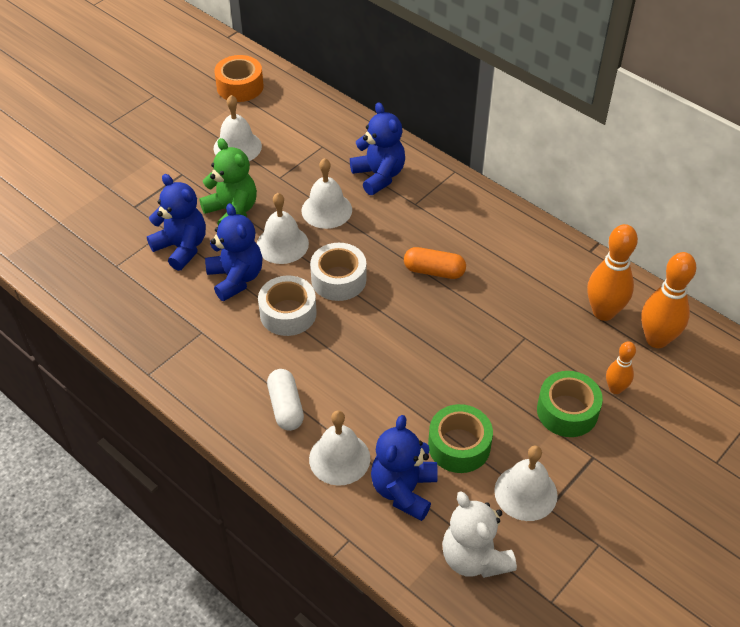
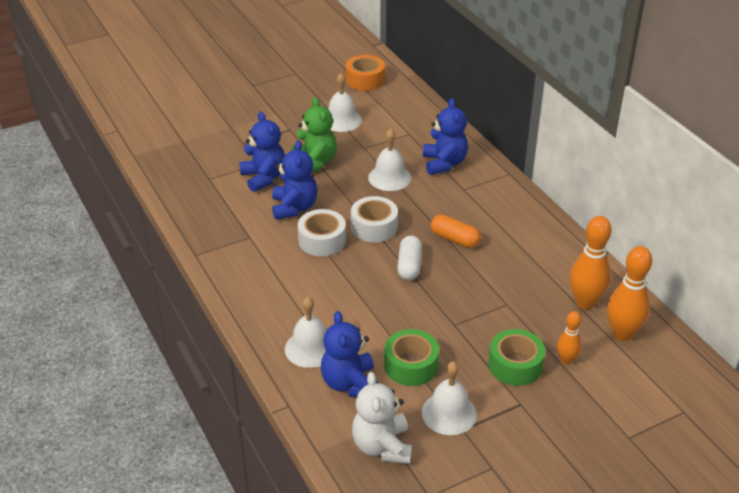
camera: 20 degrees right, 10 degrees down
white bell [257,193,309,264] -> none
white capsule [267,369,304,431] -> white capsule moved to [397,235,422,280]
blue teddy bear [371,415,438,521] -> blue teddy bear turned 45 degrees counterclockwise [321,311,378,397]

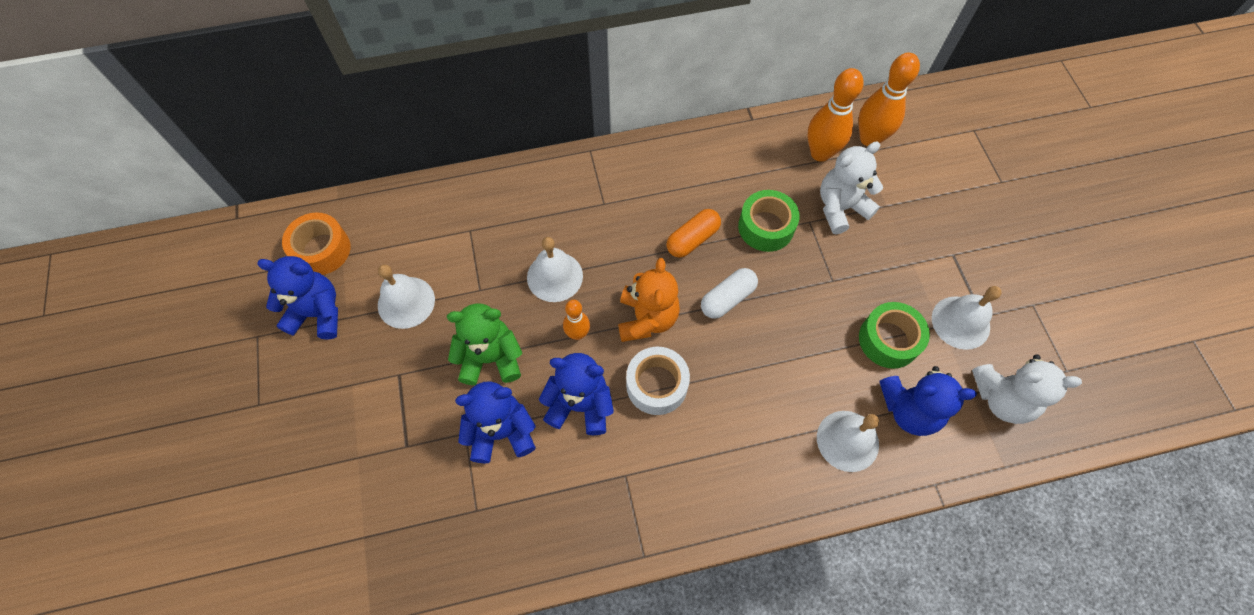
camera: 75 degrees left, 25 degrees up
white tape [351,196,398,242] -> orange teddy bear [618,258,680,342]
white capsule [397,235,422,280] -> white capsule turned 60 degrees counterclockwise [701,268,758,319]
blue teddy bear [423,98,468,175] -> blue teddy bear moved to [257,256,338,340]
green tape [488,329,545,386] -> green tape moved to [738,190,800,252]
orange bowling pin [557,311,581,365] -> orange bowling pin moved to [563,300,590,340]
none -> white teddy bear [820,141,883,234]

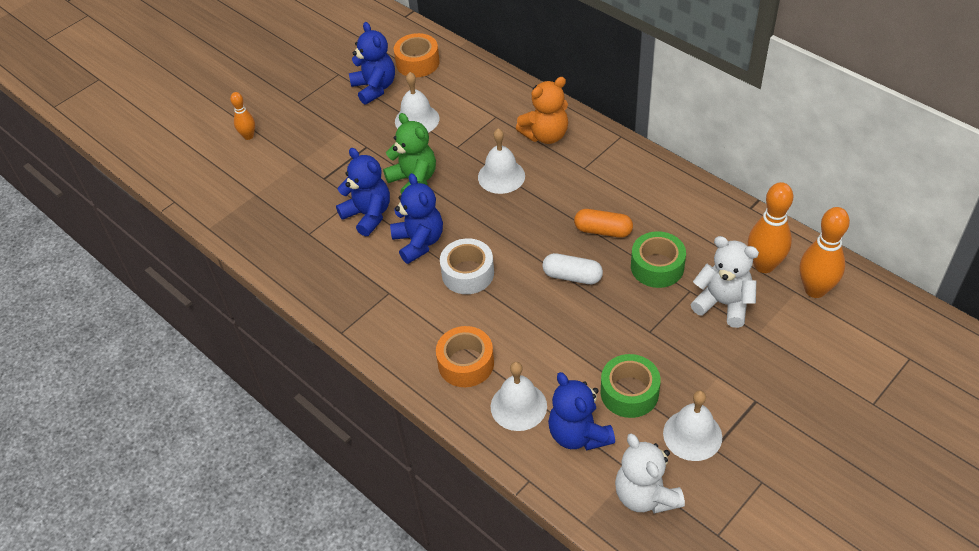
camera: 60 degrees right, 15 degrees down
orange bowling pin [563,300,590,340] -> orange bowling pin moved to [230,92,255,140]
orange teddy bear [618,258,680,342] -> orange teddy bear moved to [516,77,568,144]
none -> orange tape [436,326,494,387]

